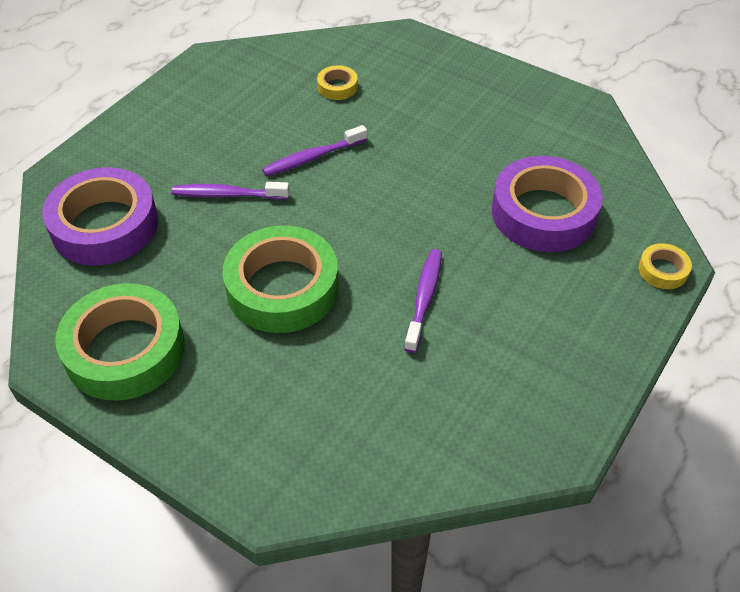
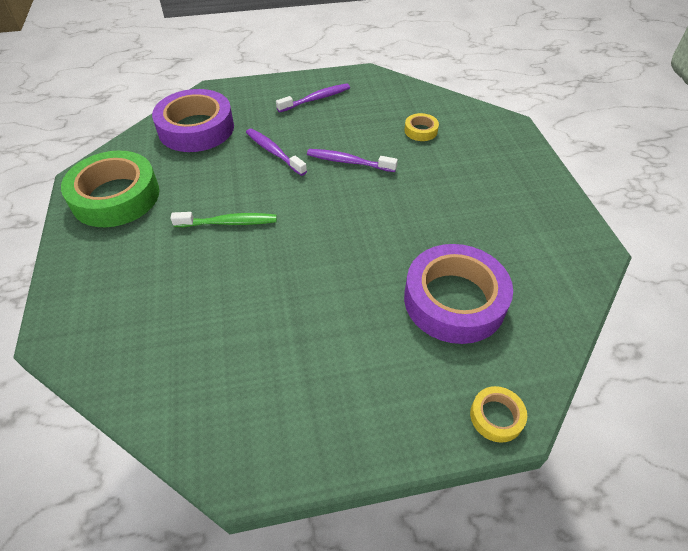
camera: 45 degrees right, 0 degrees up
green tape [222,225,339,333] -> green toothbrush [171,212,277,227]
purple toothbrush [404,249,442,353] -> purple toothbrush moved to [276,84,350,112]

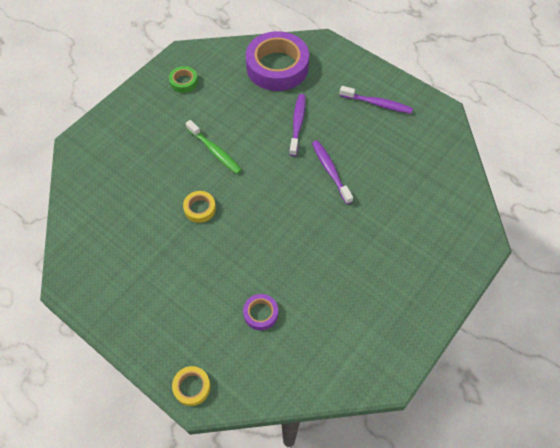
camera: 50 degrees right, 10 degrees up
green tape [61,151,160,227] -> green tape [169,66,198,93], size x0.44
yellow tape [404,113,439,141] -> yellow tape moved to [183,191,216,223]
purple tape [404,244,513,344] -> purple tape [243,294,278,330], size x0.44

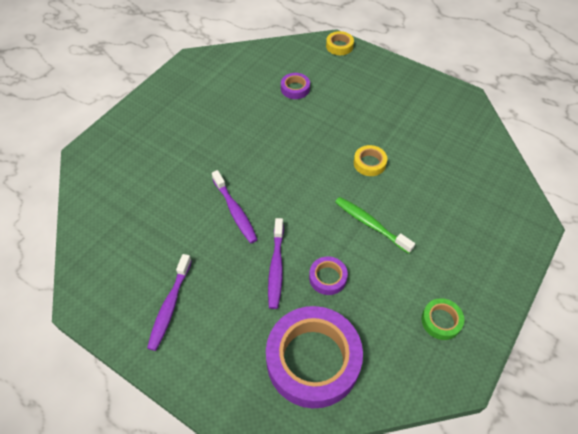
camera: 175 degrees right, 5 degrees down
purple toothbrush [340,86,413,114] -> purple toothbrush turned 90 degrees counterclockwise [147,254,192,351]
none -> purple tape [309,256,348,295]

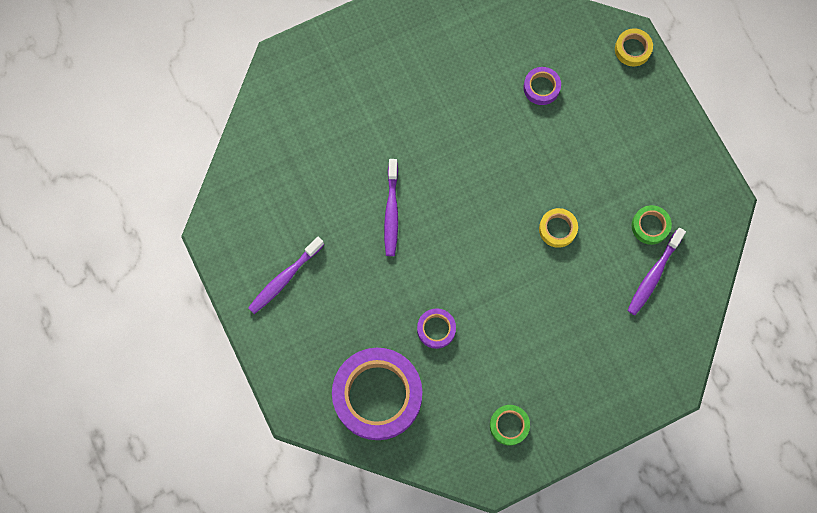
camera: 30 degrees right, 20 degrees up
purple toothbrush [268,218,284,309] -> purple toothbrush moved to [627,228,686,315]
green toothbrush [335,197,415,254] -> none
none -> green tape [632,205,672,245]

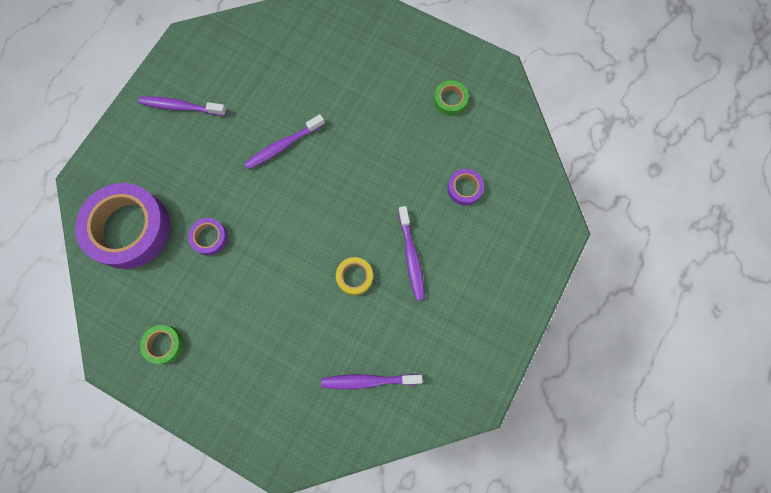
camera: 55 degrees right, 0 degrees up
yellow tape [615,28,653,66] -> none
green tape [632,205,672,245] -> green tape moved to [434,80,469,116]
none -> purple toothbrush [398,206,425,301]

